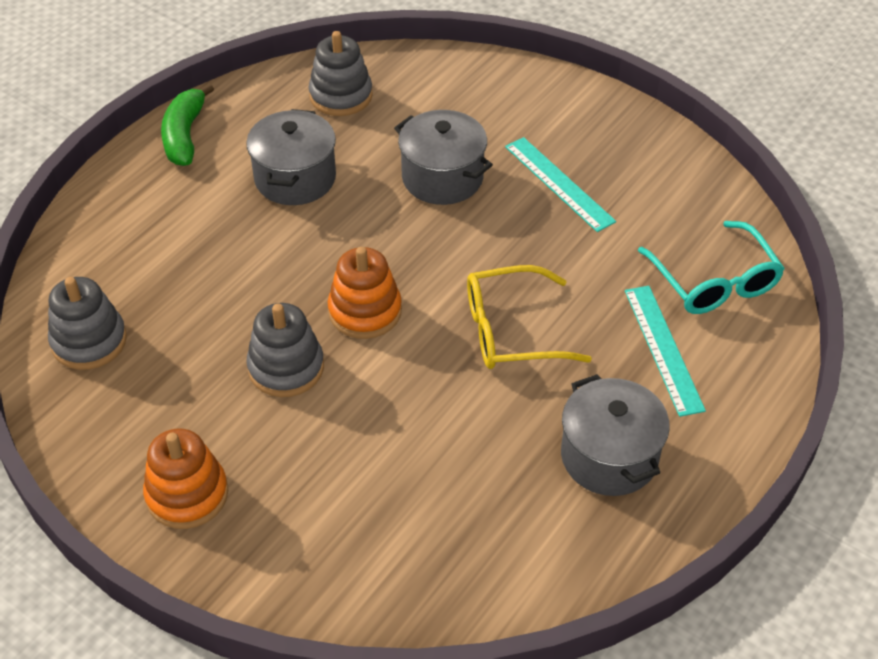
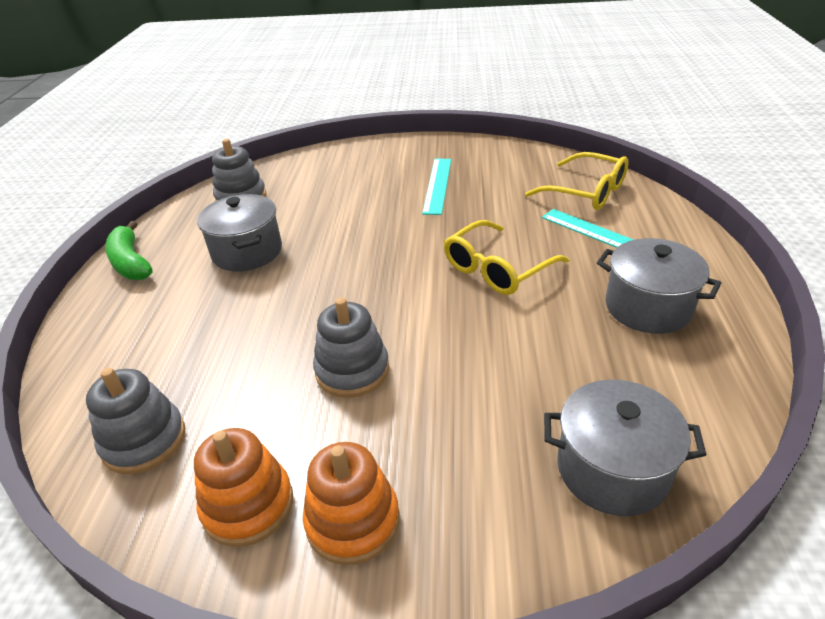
camera: 30 degrees left, 10 degrees down
orange stacking toy [328,247,402,339] -> orange stacking toy moved to [194,428,293,547]
grey pot [394,110,493,205] -> grey pot moved to [544,380,706,516]
turquoise ruler [505,137,616,232] -> turquoise ruler turned 75 degrees clockwise [422,159,451,215]
turquoise glasses [638,221,785,314] -> yellow glasses [525,152,628,210]

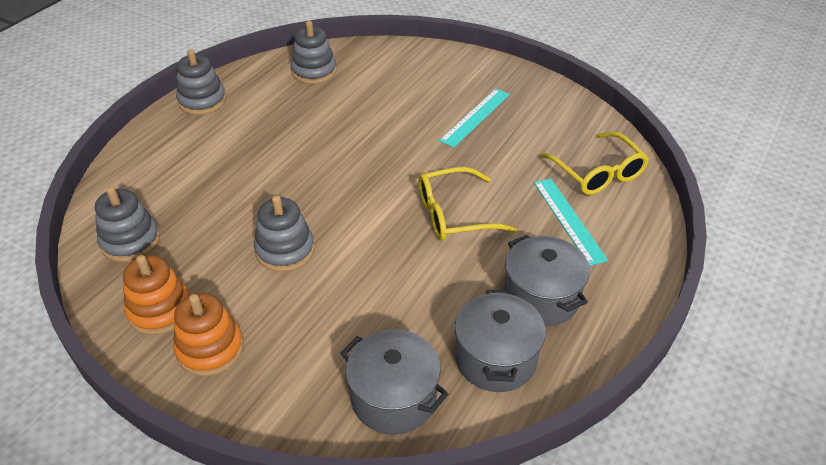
camera: 25 degrees right, 5 degrees up
green banana [105,221,152,280] -> grey stacking toy [176,49,226,115]
grey pot [197,194,282,272] -> grey pot moved to [455,290,546,392]

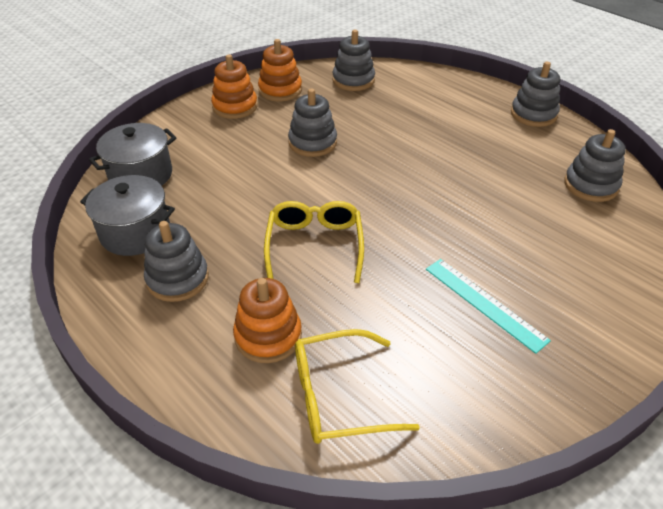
camera: 105 degrees right, 0 degrees up
grey pot [504,235,590,326] -> grey stacking toy [144,221,209,302]
turquoise ruler [534,178,608,266] -> orange stacking toy [233,278,302,363]

